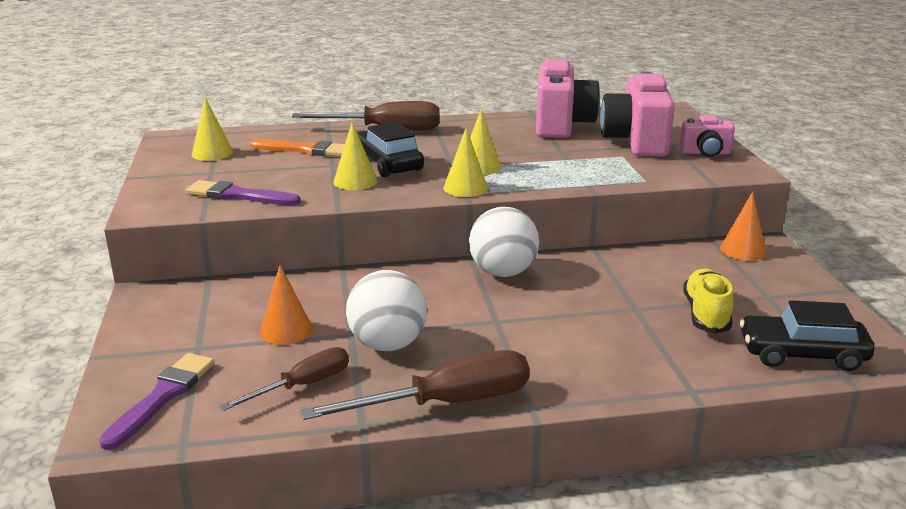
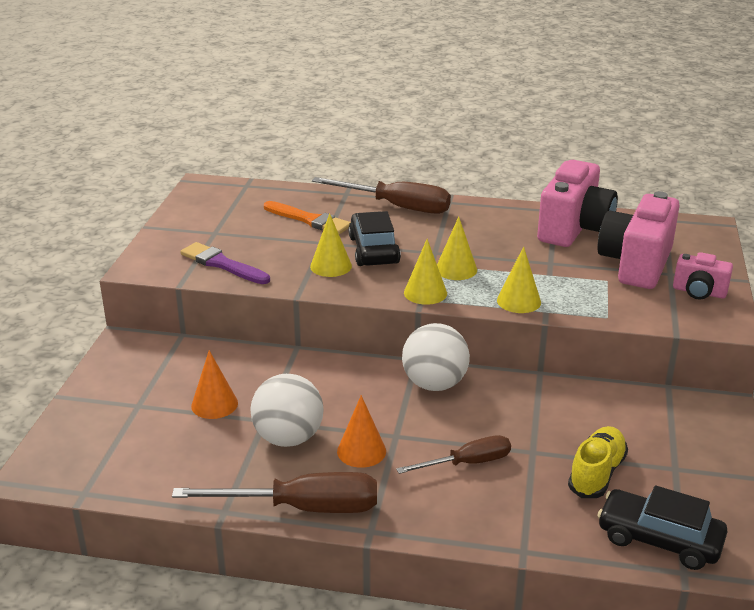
camera: 20 degrees right, 5 degrees up
purple brush [99,353,215,450] -> none
yellow cone [192,97,233,161] -> yellow cone moved to [497,246,541,313]
brown screwdriver [220,347,349,411] -> brown screwdriver moved to [396,435,511,474]
orange cone [720,192,766,261] -> orange cone moved to [337,395,386,468]

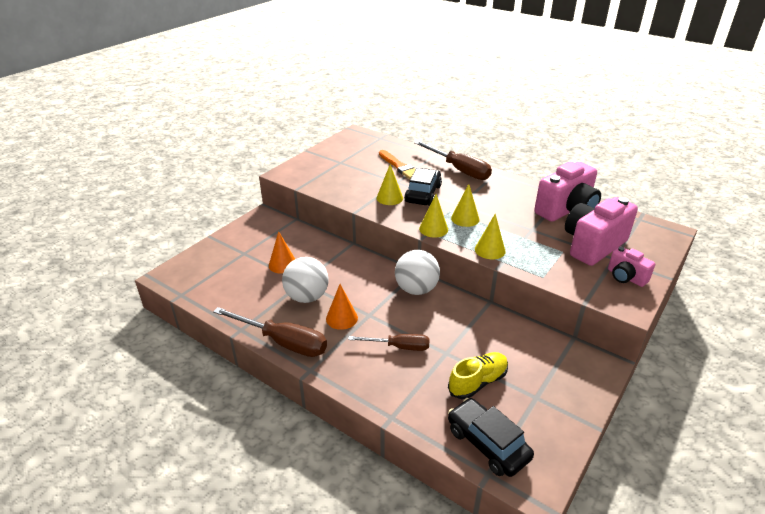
camera: 25 degrees right, 5 degrees up
purple brush [180,242,270,284] -> none

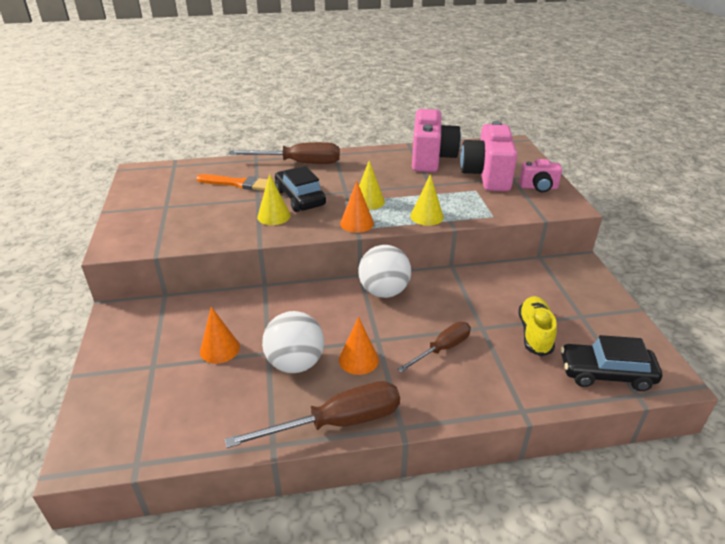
camera: 45 degrees left, 0 degrees up
yellow cone [419,194,448,238] -> orange cone [340,181,374,233]

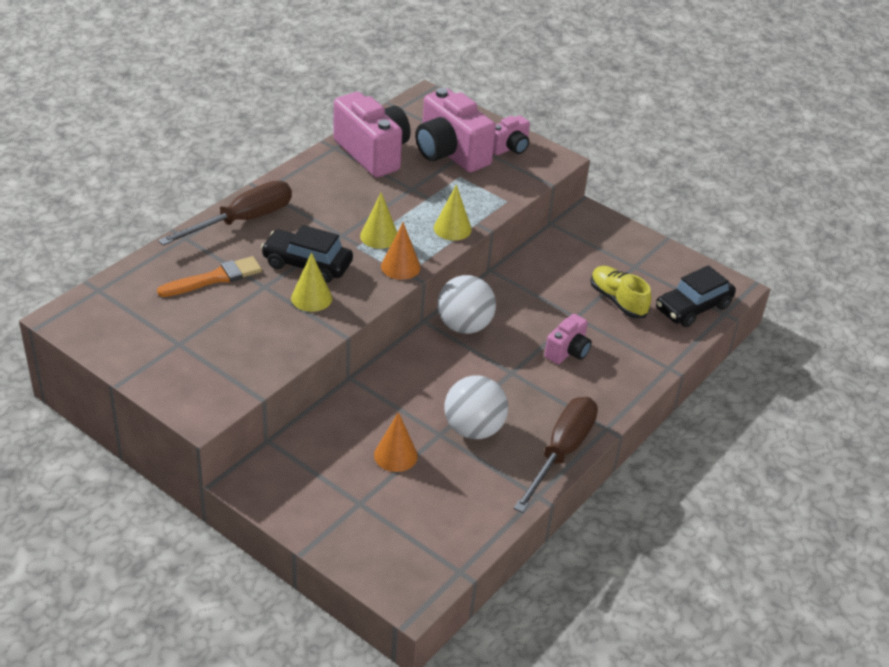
camera: 45 degrees left, 5 degrees up
orange cone [339,317,379,375] -> none
brown screwdriver [398,322,471,372] -> pink camera [545,314,592,364]

